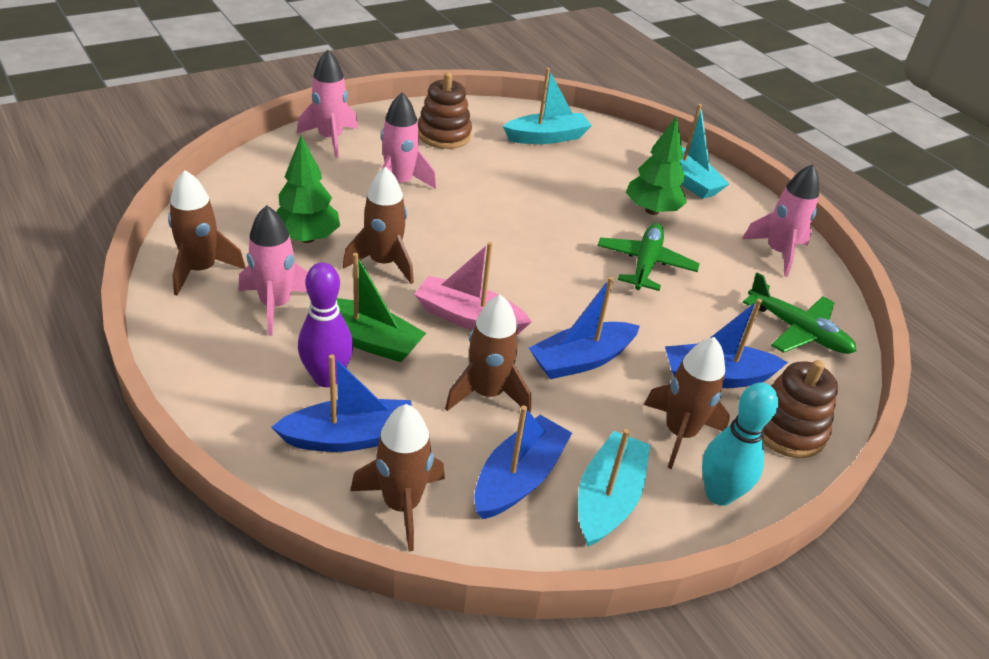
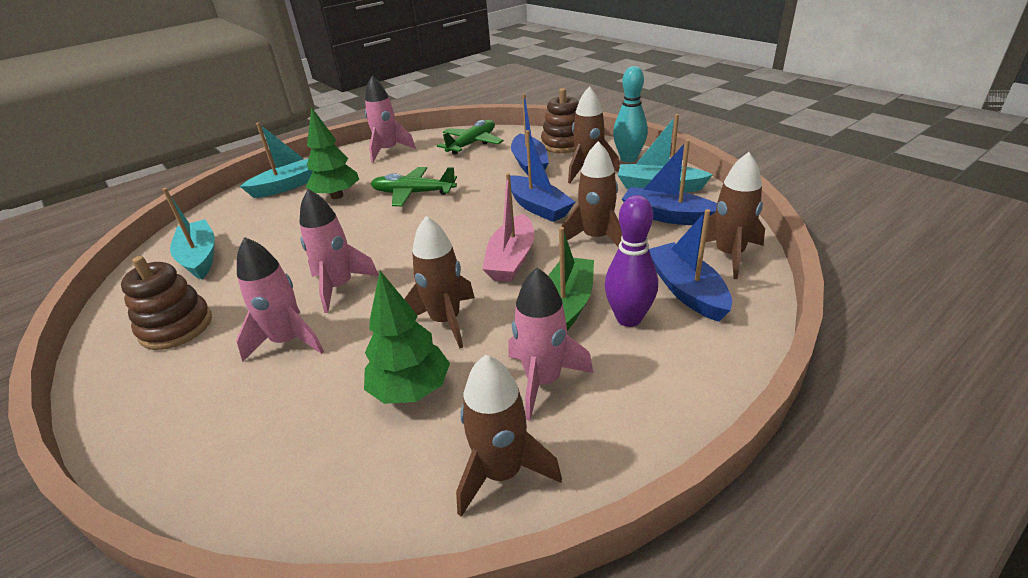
camera: 90 degrees left, 5 degrees down
pink rocket [297,50,358,158] -> pink rocket moved to [299,189,379,313]

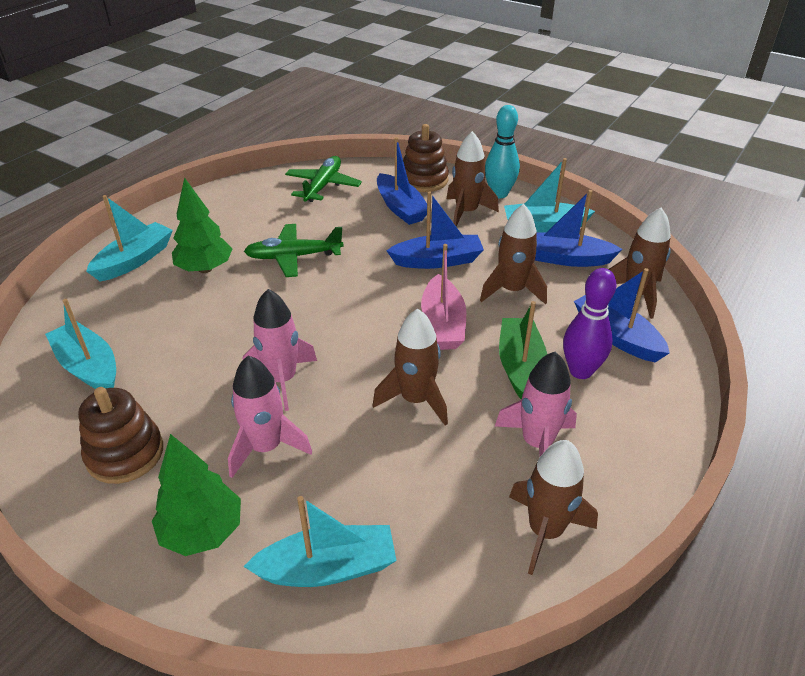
camera: 20 degrees left, 5 degrees up
green tree [364,271,450,404] -> green tree moved to [152,434,241,556]
pink rocket [365,76,416,163] -> none
blue boat [510,130,575,222] -> blue boat turned 45 degrees counterclockwise [387,192,484,269]
none -> turquoise boat [243,496,397,587]

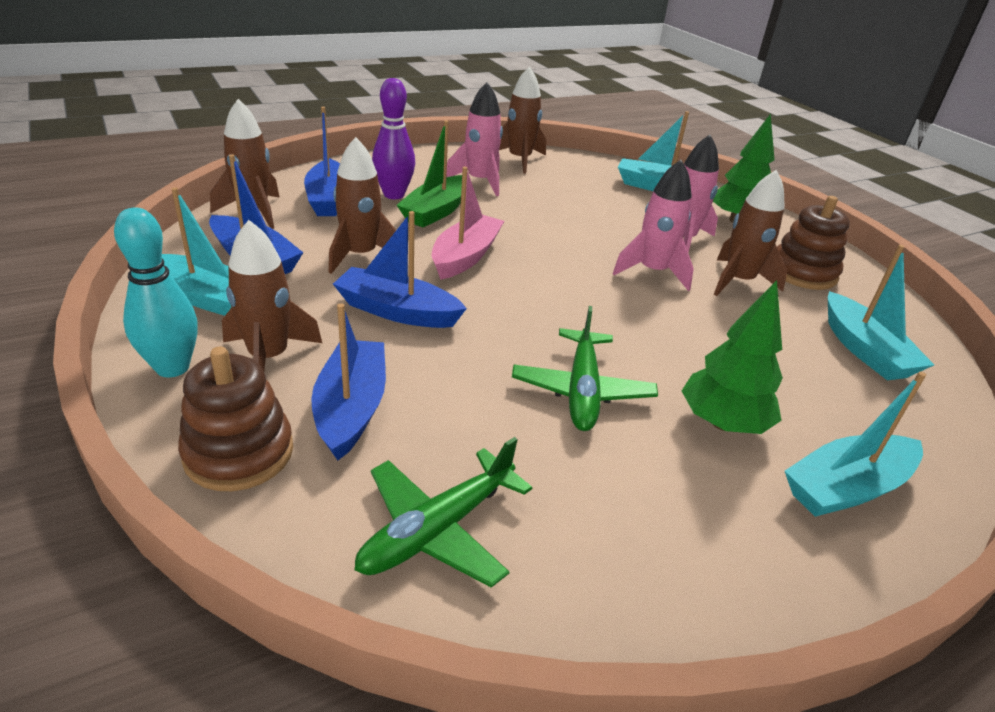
camera: 155 degrees left, 5 degrees down
green plane [244,224,344,277] -> green plane turned 75 degrees clockwise [512,306,658,431]
brown rocket [373,308,448,425] -> brown rocket moved to [714,170,787,296]

